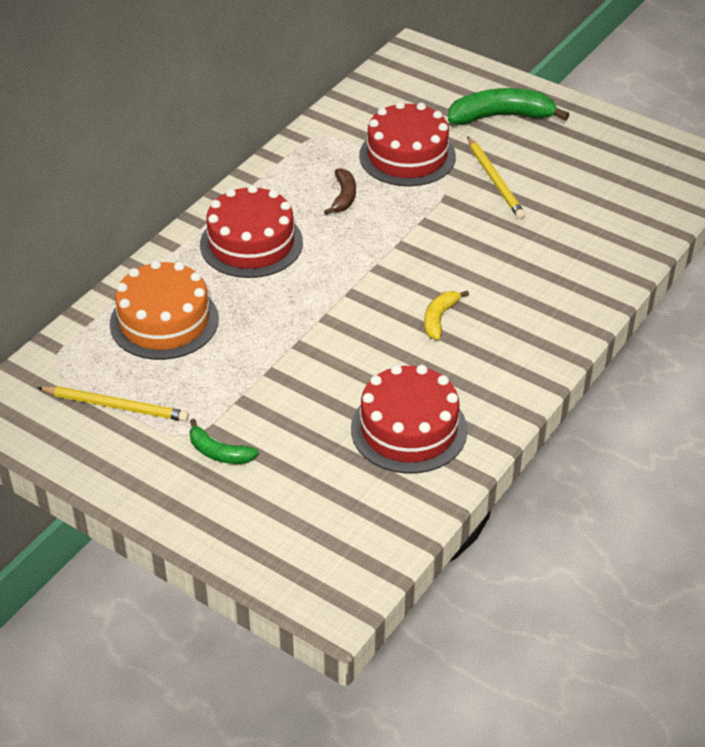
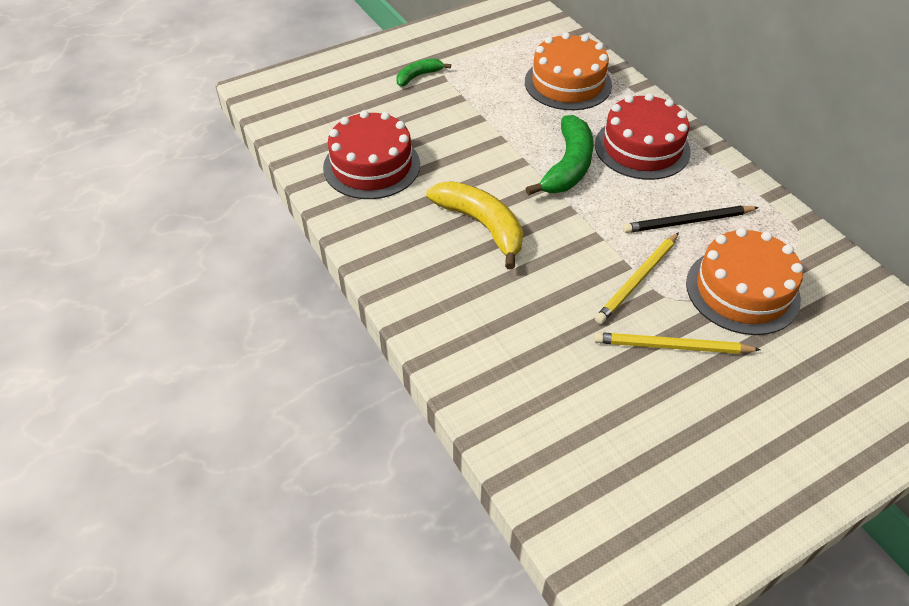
camera: 115 degrees right, 5 degrees up
yellow pencil [37,386,189,421] -> yellow pencil moved to [595,232,679,324]
brown banana [324,168,356,215] -> black pencil [623,206,759,233]
red cake [359,101,456,186] -> orange cake [686,228,803,335]
yellow banana [424,290,469,340] -> yellow banana [426,181,523,270], size x1.82
green banana [448,88,569,125] -> green banana moved to [525,115,594,196]

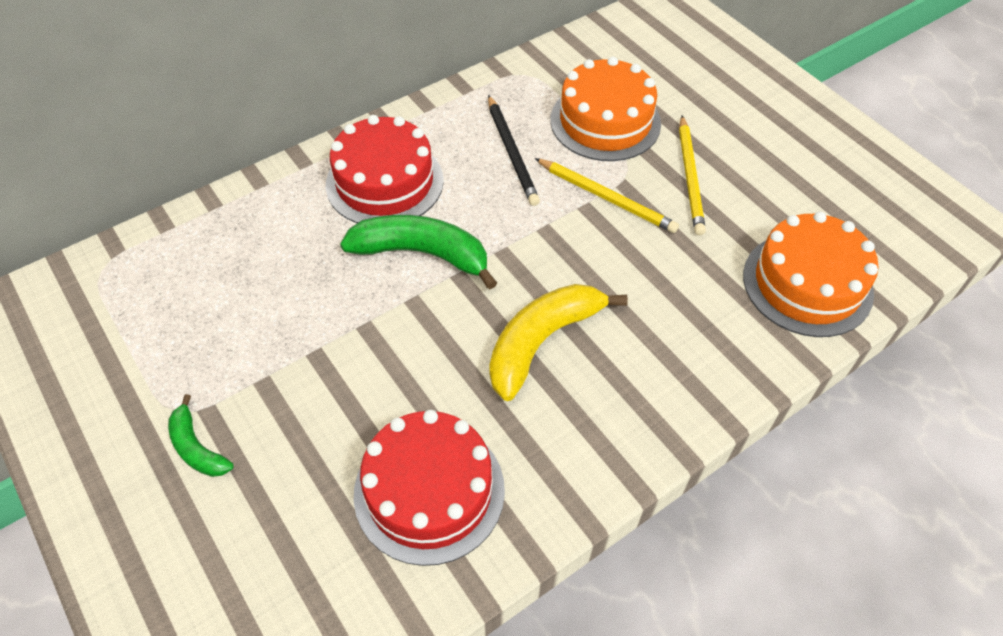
camera: 95 degrees left, 5 degrees up
orange cake [525,32,612,110] -> orange cake moved to [743,212,878,337]

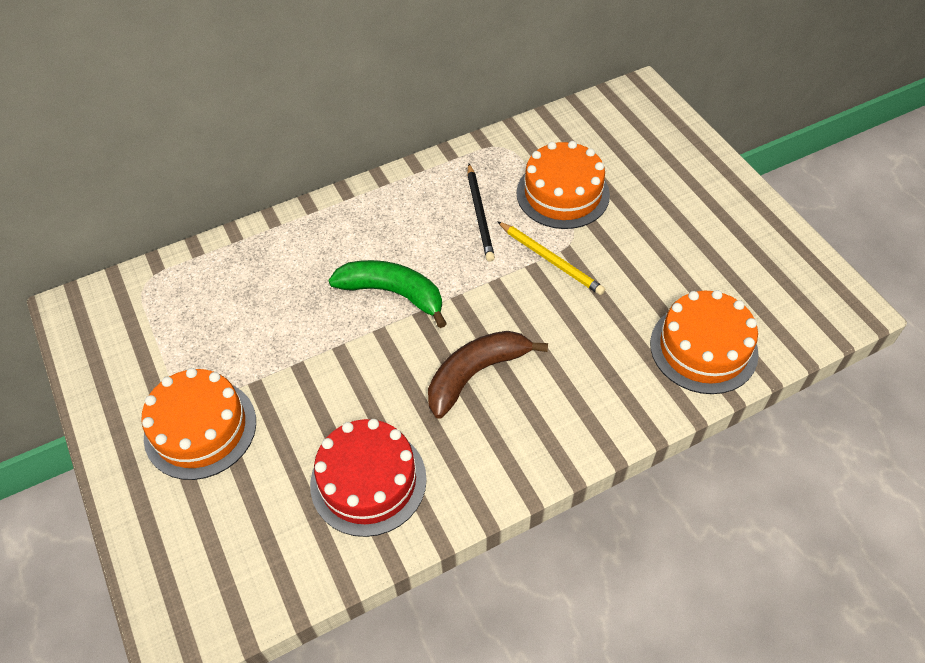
camera: 10 degrees right, 0 degrees up
green banana [168,394,234,477] -> orange cake [141,368,256,480]
red cake [326,115,444,223] -> none
yellow banana [489,284,628,401] -> brown banana [428,331,548,419]
yellow pencil [679,115,706,236] -> none

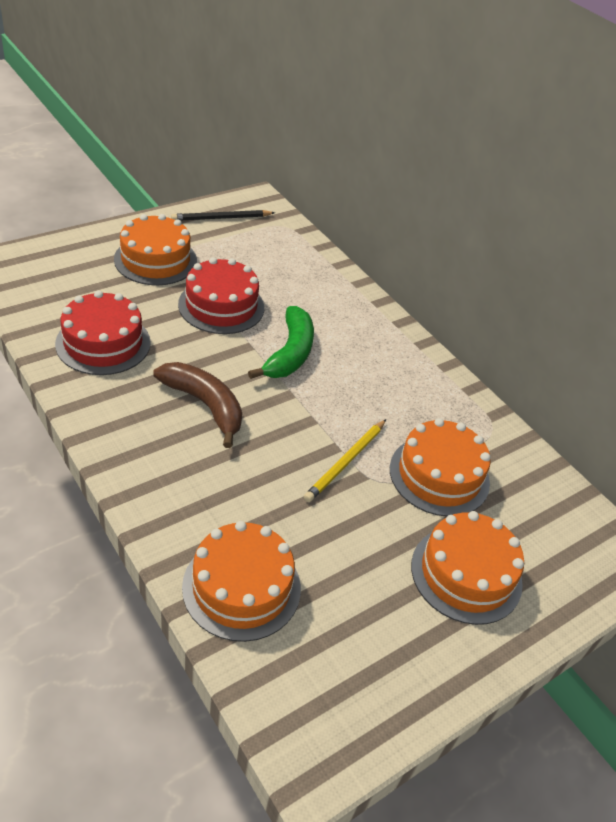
camera: 75 degrees right, 10 degrees down
black pencil [467,164,495,262] -> black pencil moved to [171,210,275,221]
none -> red cake [178,257,264,334]
none -> orange cake [411,511,524,625]

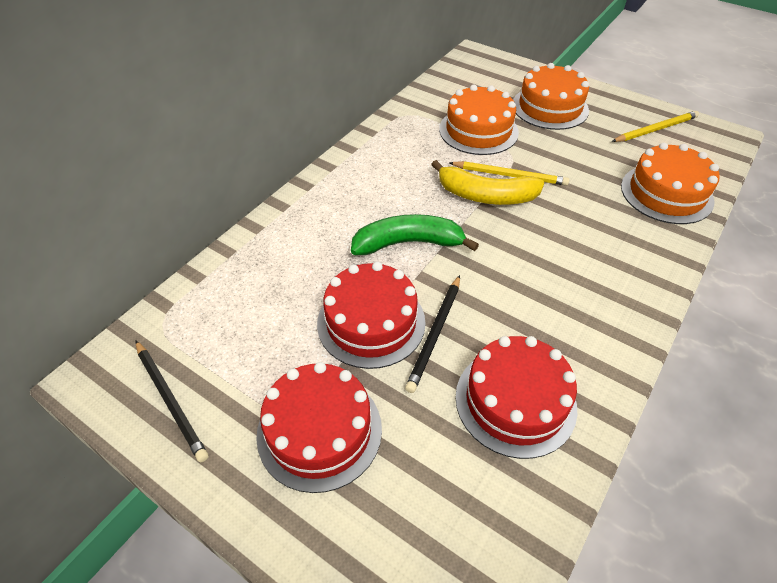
camera: 105 degrees left, 5 degrees up
orange cake [114,214,197,285] -> red cake [256,362,382,493]
brown banana [153,362,242,448] -> none
none -> black pencil [405,275,460,393]
none -> yellow banana [431,160,544,205]
none -> yellow pencil [612,111,699,142]

